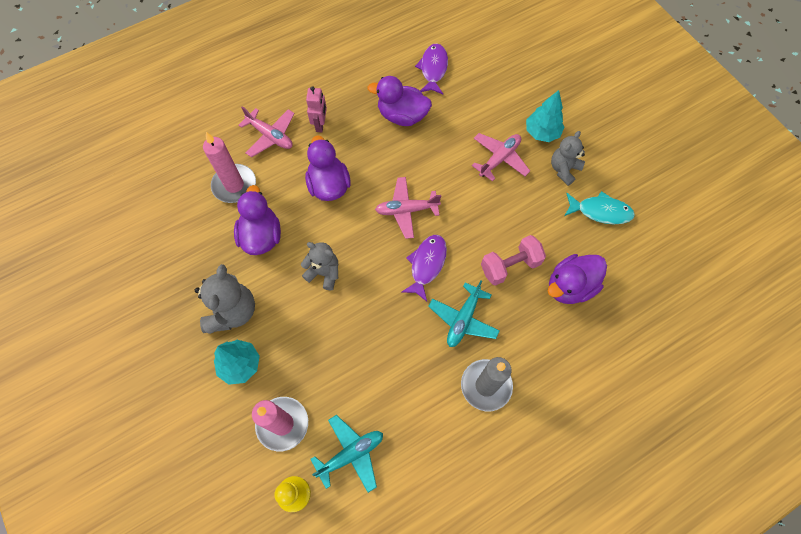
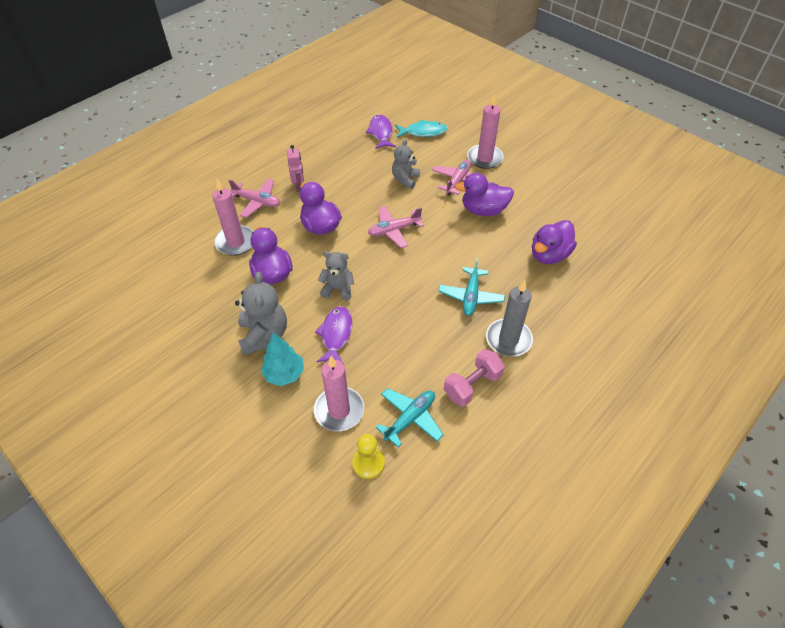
camera: 15 degrees left, 15 degrees down
purple duck [367,76,432,126] -> purple duck moved to [455,173,514,216]
purple fish [401,235,447,302] -> purple fish moved to [315,306,353,365]
pink dumbbell [481,235,546,286] -> pink dumbbell moved to [444,349,505,406]
turquoise tree [526,90,564,142] -> pink candle [467,94,504,169]
grey teddy bear [551,131,585,186] -> grey teddy bear moved to [392,139,420,189]
turquoise fish [565,191,635,224] -> turquoise fish moved to [395,120,448,138]

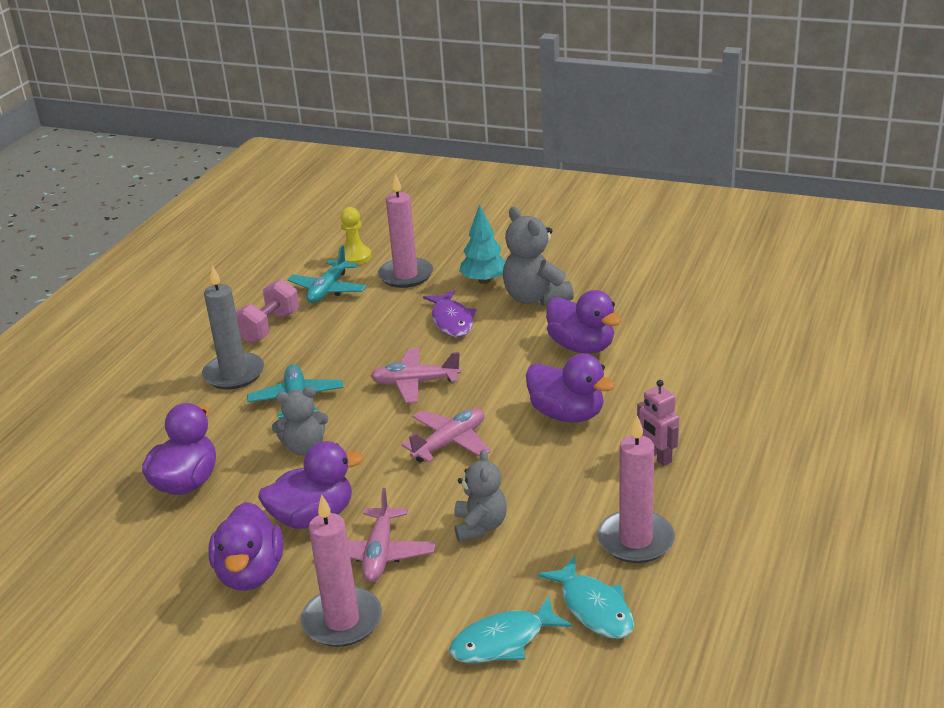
camera: 160 degrees right, 20 degrees down
pink candle [212,179,254,256] -> pink candle moved to [597,415,675,563]
pink plane [228,179,280,218] -> pink plane moved to [371,348,461,403]
grey teddy bear [318,251,354,301] -> grey teddy bear moved to [272,387,329,455]
purple fish [366,114,396,149] -> turquoise fish [538,557,634,639]
none -> purple duck [208,502,283,591]

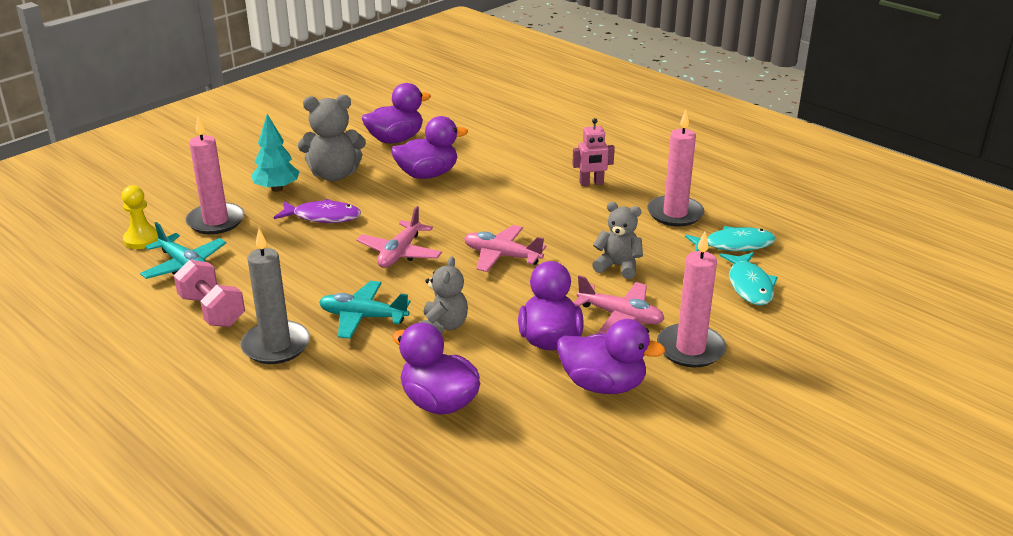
camera: 70 degrees left, 0 degrees up
pink plane [401,408,491,463] -> pink plane turned 45 degrees counterclockwise [464,225,547,272]
purple duck [526,354,615,422] -> purple duck moved to [362,83,431,144]

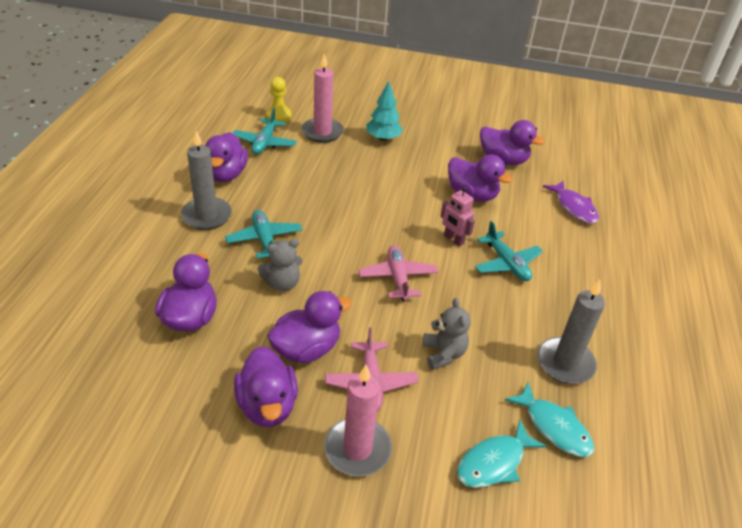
camera: 55 degrees right, 10 degrees up
pink dumbbell [174,260,245,327] -> purple duck [205,132,248,182]
purple fish [273,199,361,223] -> purple fish moved to [542,180,599,224]
grey teddy bear [298,95,366,181] -> none
pink plane [356,206,442,268] -> none
pink robot [572,118,615,186] -> pink robot moved to [441,187,475,247]
pink candle [647,110,704,227] -> grey candle [537,279,605,384]
none -> turquoise plane [475,221,543,281]

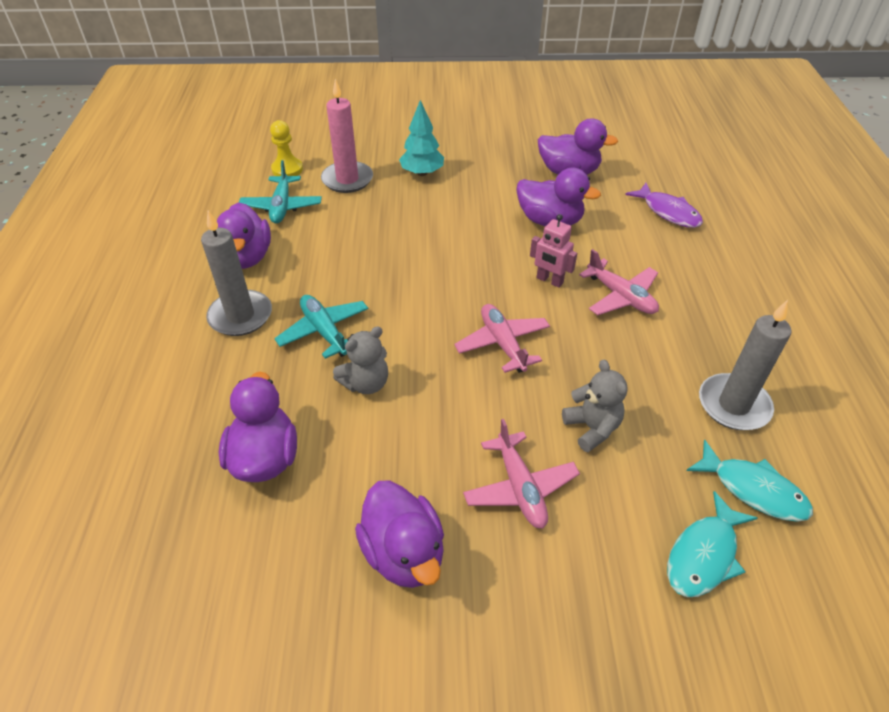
camera: 10 degrees left, 5 degrees up
purple duck [267,291,352,363] -> none
pink candle [324,365,392,476] -> none
turquoise plane [475,221,543,281] -> pink plane [579,249,659,315]

